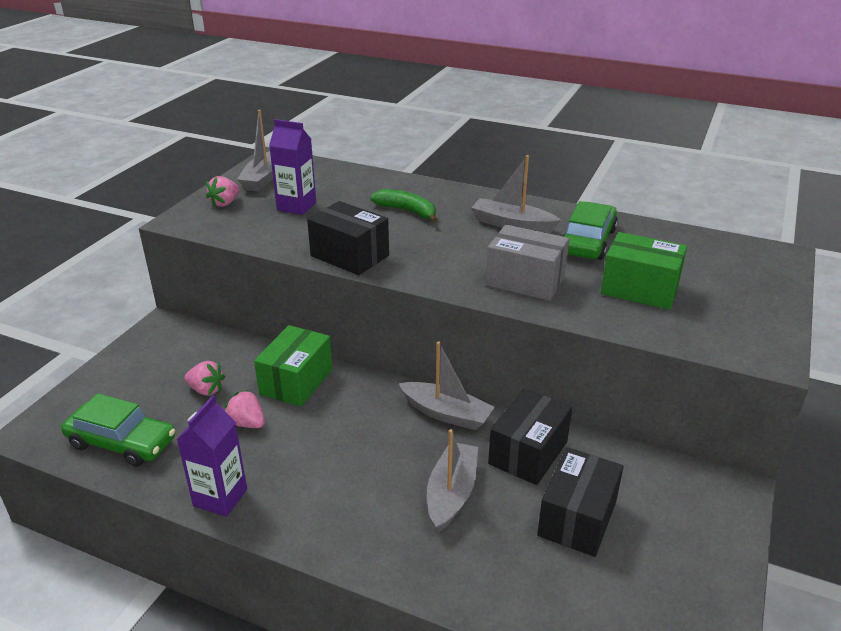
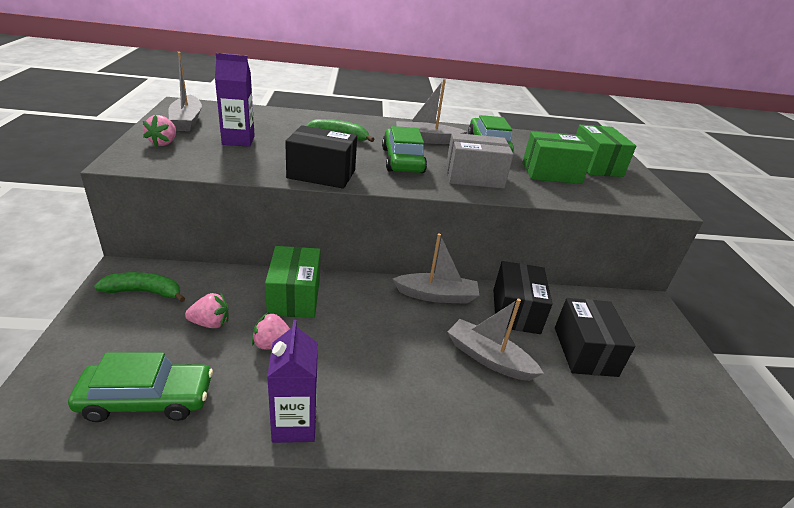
camera: 30 degrees left, 0 degrees up
grey boat [427,429,478,532] -> grey boat turned 45 degrees counterclockwise [448,299,544,381]
none -> green banana [94,272,185,302]
none -> green car [382,126,427,173]
none -> green box [576,125,636,177]

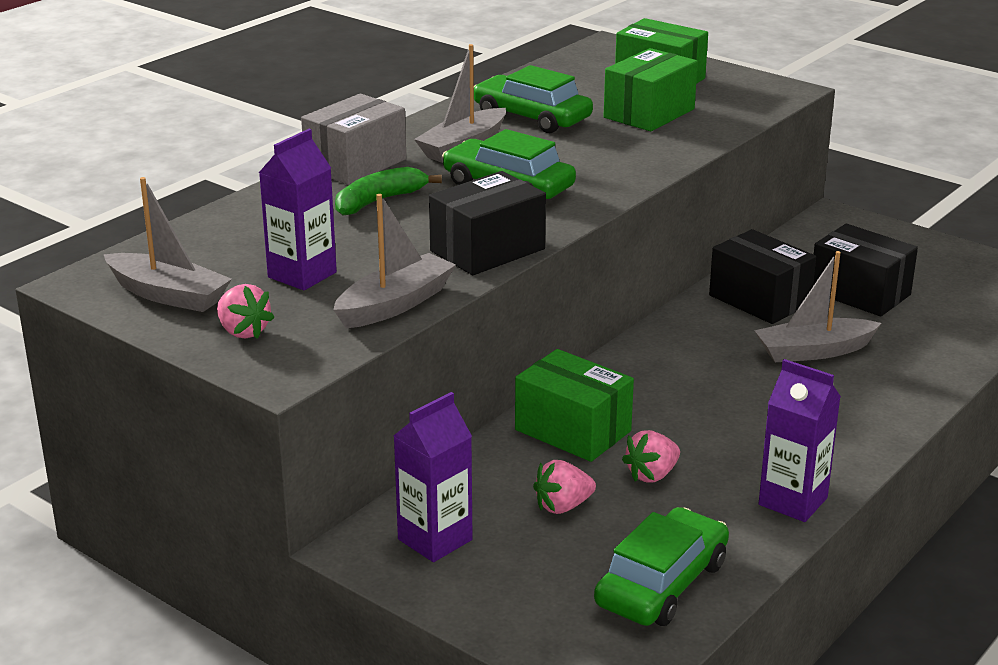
camera: 45 degrees left, 5 degrees down
green banana [94,272,185,302] -> purple carton [394,392,473,562]
pink strawberry [185,293,228,328] -> pink strawberry turned 150 degrees counterclockwise [533,460,596,514]
grey boat [393,233,480,304] -> grey boat moved to [333,194,456,328]
grey box [446,133,514,189] -> grey box moved to [301,94,406,185]

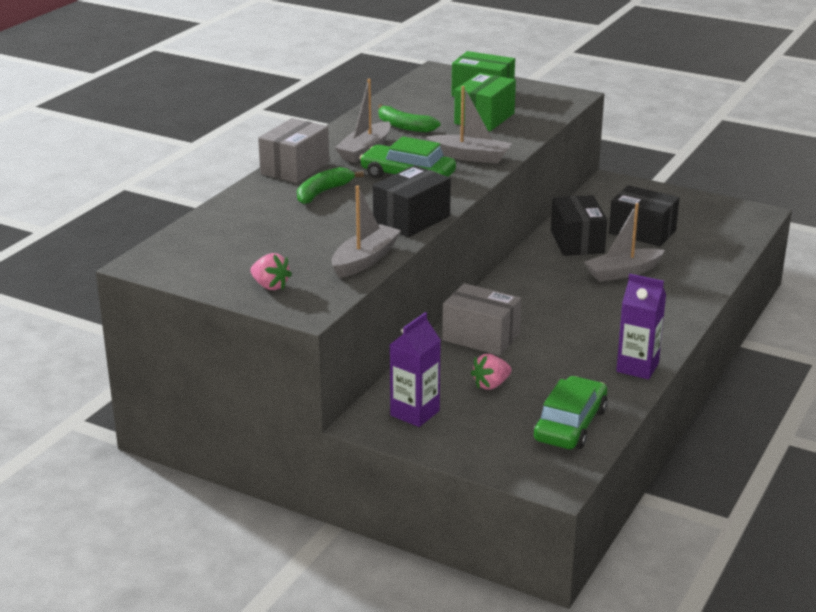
camera: 10 degrees left, 0 degrees up
grey boat [103,177,232,312] -> grey boat moved to [426,86,512,164]
purple carton [259,129,337,290] -> none
green car [474,65,593,133] -> green banana [378,104,440,133]
green box [515,349,634,462] -> grey box [442,283,521,356]
pink strawberry [622,430,680,483] -> none
black box [709,229,816,324] -> black box turned 45 degrees clockwise [551,195,607,256]

